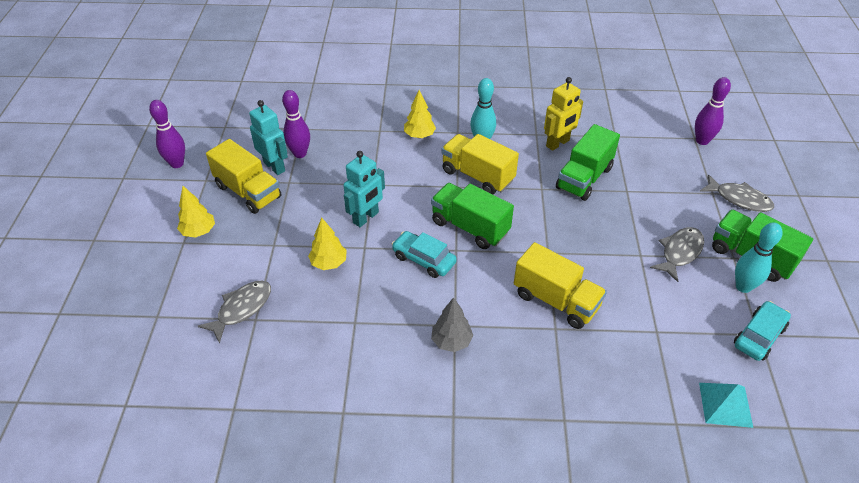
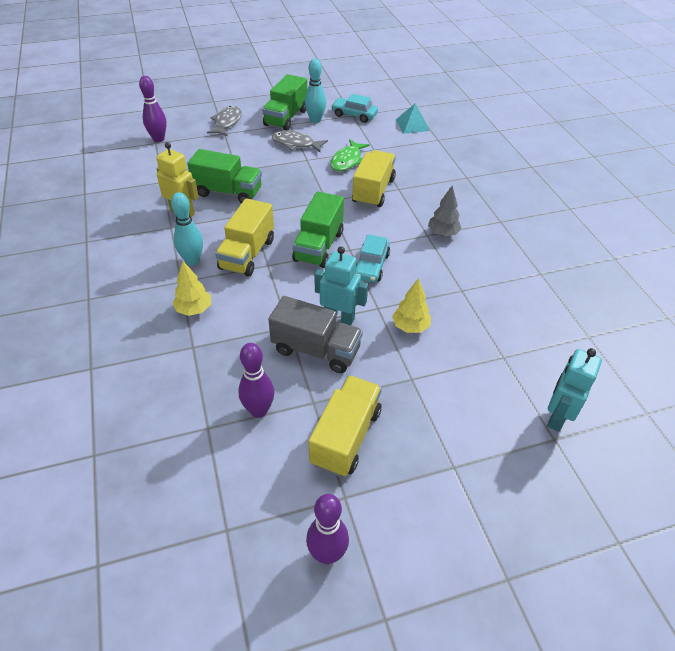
camera: 110 degrees left, 0 degrees up
yellow tree [177,186,215,238] -> none
grey fish [198,281,271,344] -> none
turquoise robot [249,100,288,175] -> turquoise robot moved to [547,348,602,432]
none -> grey truck [268,296,363,373]
none -> green fish [331,139,369,171]

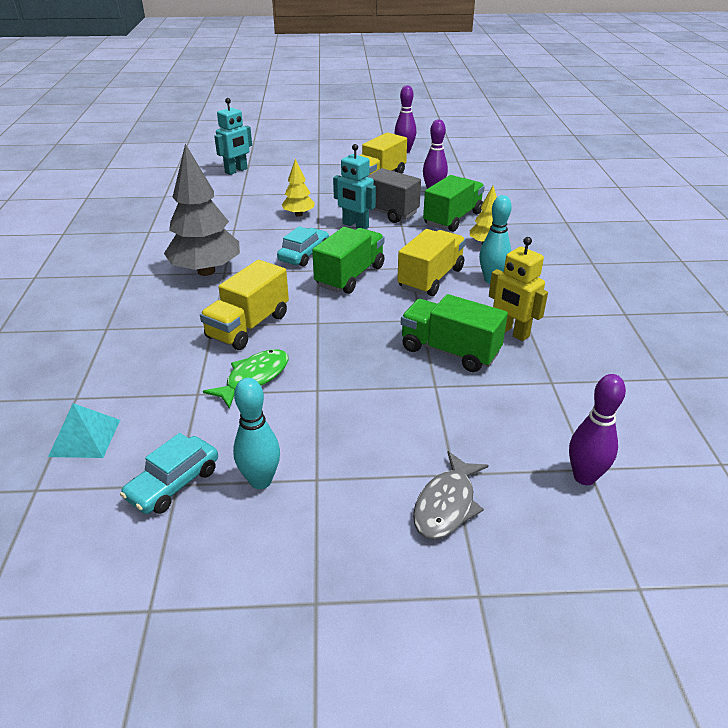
camera: 165 degrees left, 10 degrees down
green truck [262,74,307,131] -> green truck moved to [423,175,485,232]
grey fish [272,131,328,152] -> none
turquoise car [331,94,378,123] -> turquoise car turned 90 degrees clockwise [120,433,218,514]
grey tree [428,186,462,236] -> grey tree [164,144,240,276], size x1.94

